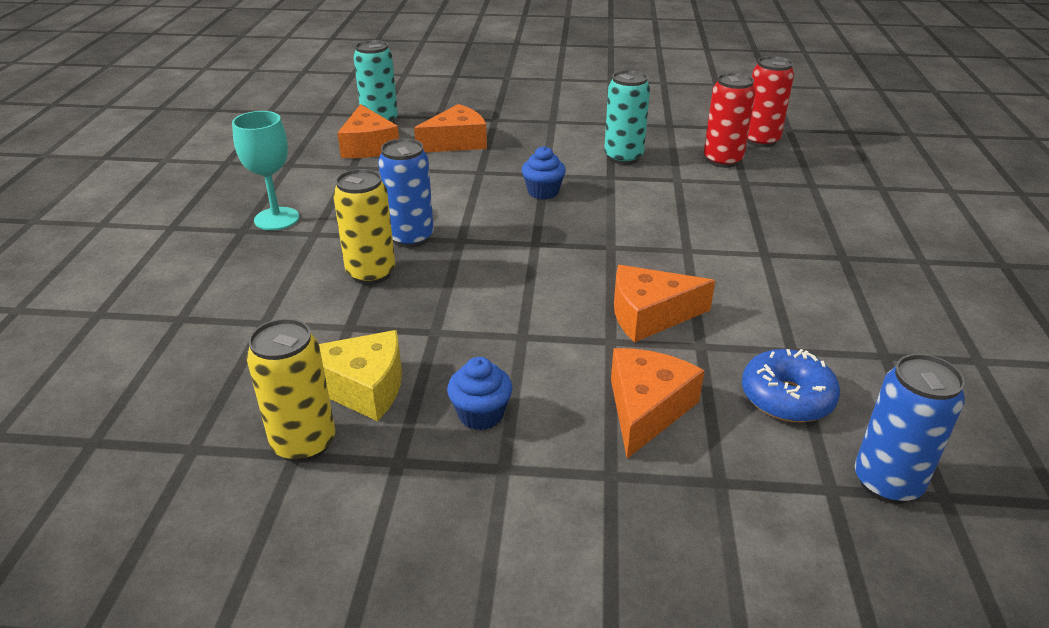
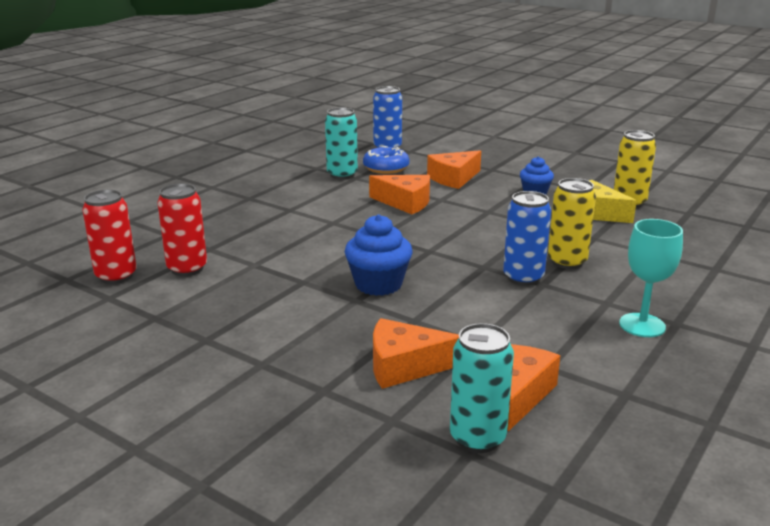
camera: 150 degrees left, 10 degrees down
blue cupcake [522,146,566,199] -> blue cupcake [345,214,412,296], size x1.56
turquoise can [604,70,650,165] -> turquoise can moved to [325,107,358,179]

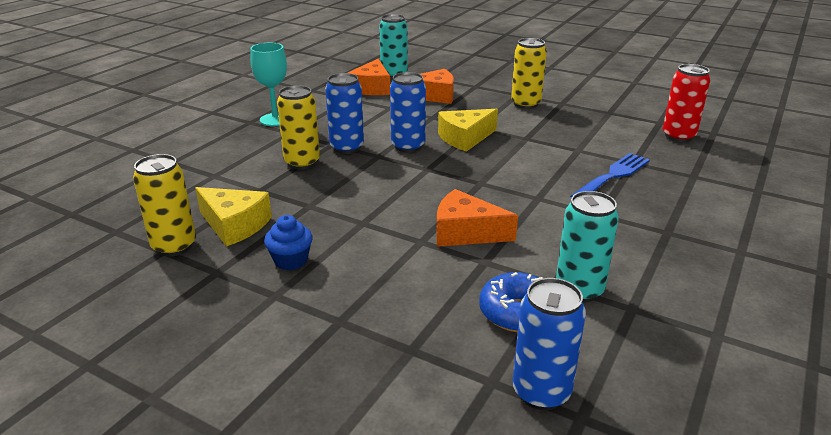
camera: 175 degrees right, 5 degrees up
red can [157,184,207,276] -> none
blue cupcake [345,214,412,296] -> yellow cheese [438,109,498,152]
orange cheese [427,150,481,189] -> none
none -> blue can [390,72,426,153]
none -> yellow can [511,38,547,109]
none -> blue fork [570,153,650,198]

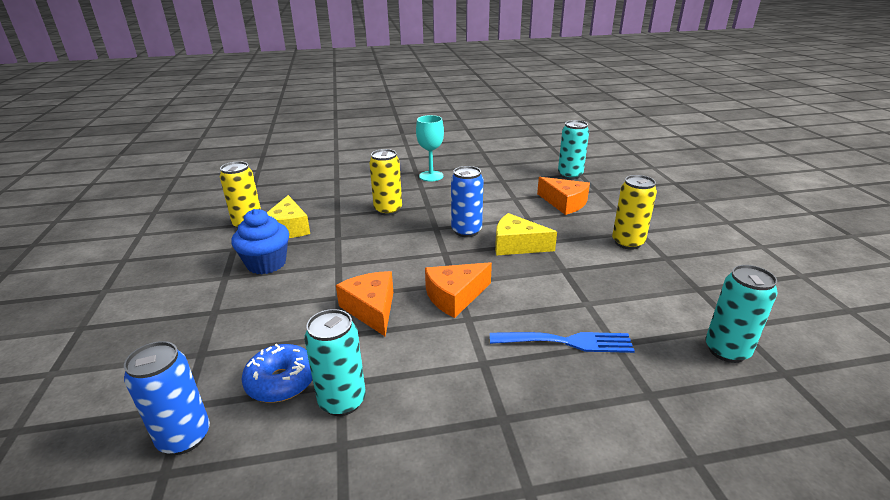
camera: 50 degrees right, 0 degrees up
blue cupcake [264,215,313,270] -> blue cupcake [231,209,289,274], size x1.56
blue can [325,73,364,154] -> none
orange cheese [348,59,390,95] -> orange cheese moved to [425,262,492,318]
red can [662,64,710,142] -> turquoise can [705,265,778,363]

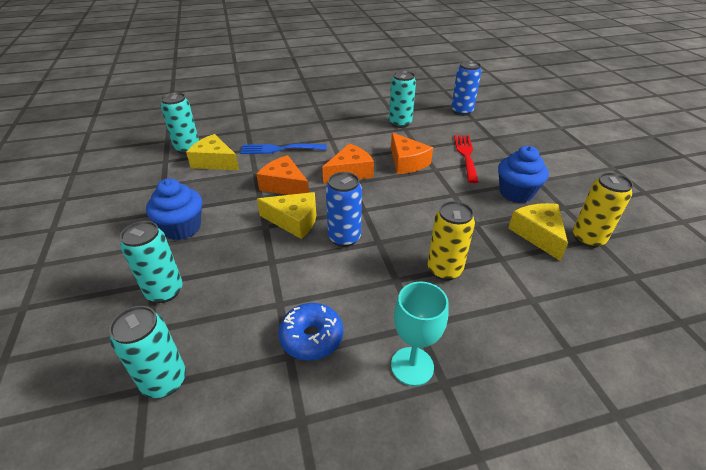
camera: 175 degrees right, 10 degrees up
blue donut [242,344,313,403] -> blue donut moved to [279,303,343,361]
orange cheese [537,177,590,215] -> orange cheese moved to [256,155,309,195]
yellow can [612,175,657,250] -> blue cupcake [146,179,202,240]
none -> turquoise can [120,221,183,303]
none -> yellow cheese [186,134,239,170]
none -> red fork [454,135,479,183]

